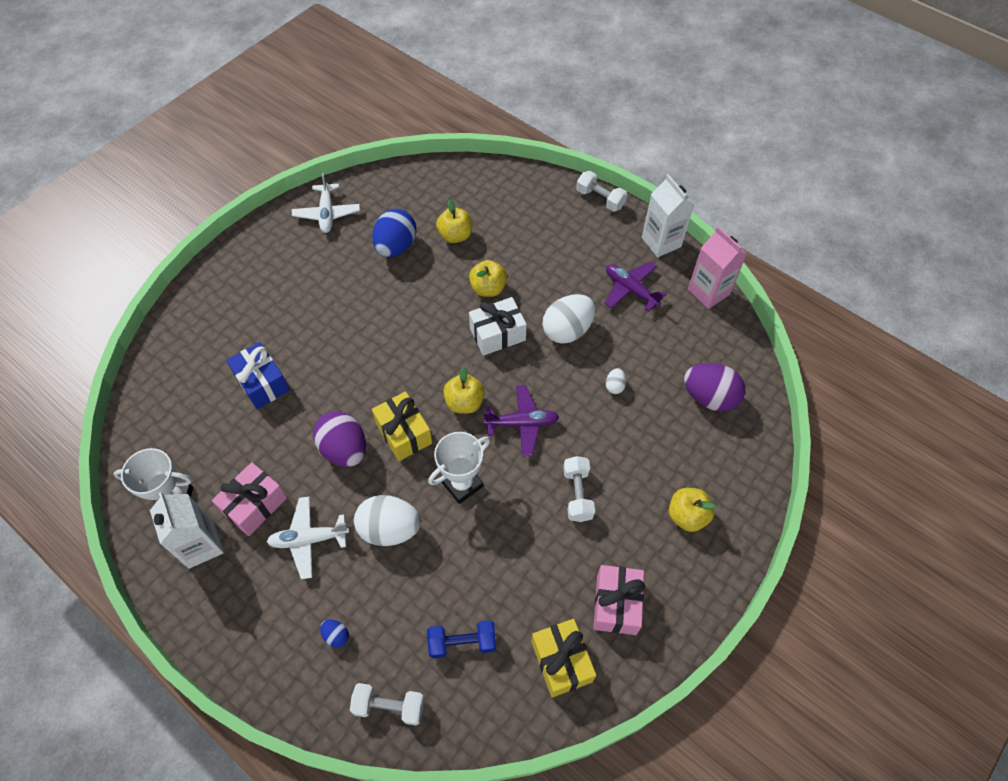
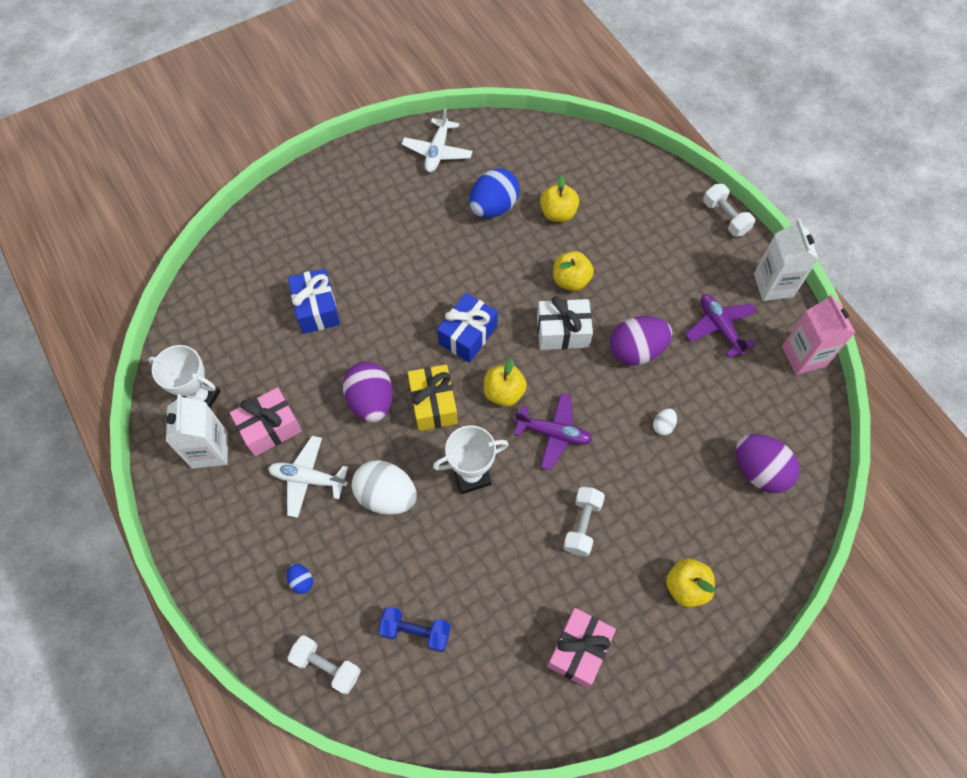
camera: 20 degrees right, 5 degrees up
yellow gift [531,619,596,698] -> none
white egg [542,294,596,344] -> purple egg [610,316,672,366]
none -> blue gift [437,293,498,363]

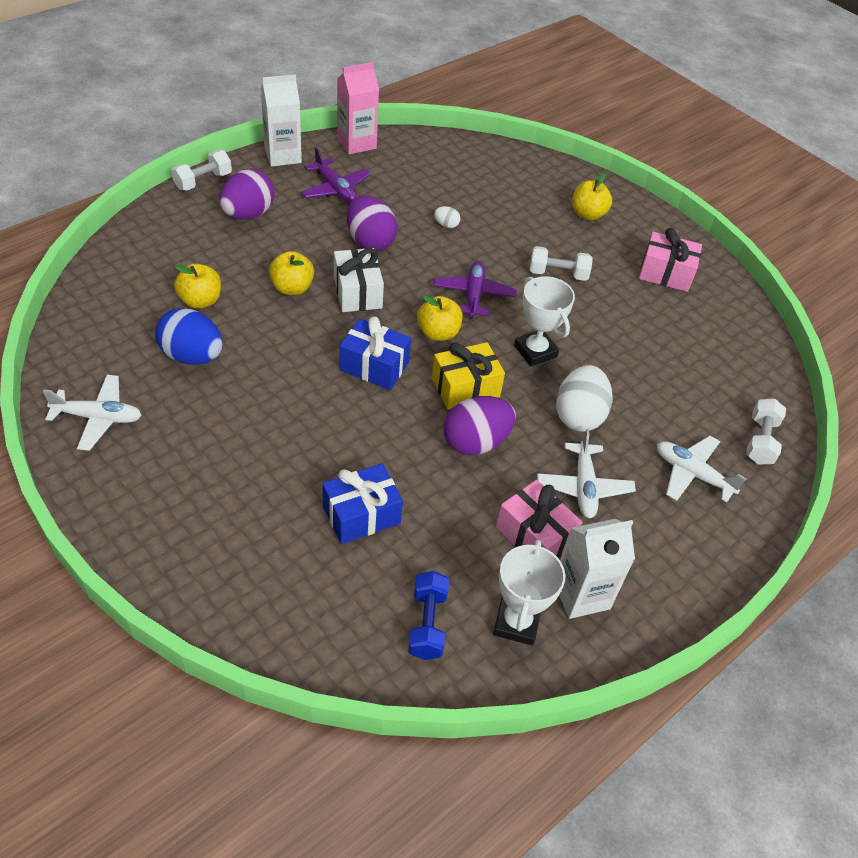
camera: 105 degrees left, 15 degrees down
blue egg [287,564,313,594] -> white plane [657,436,746,502]
blue dumbbell [378,606,451,652] -> blue dumbbell moved to [408,571,449,660]
purple plane [685,294,757,358] -> purple plane turned 90 degrees counterclockwise [301,147,370,203]
purple egg [736,434,800,493] -> purple egg moved to [220,169,275,219]

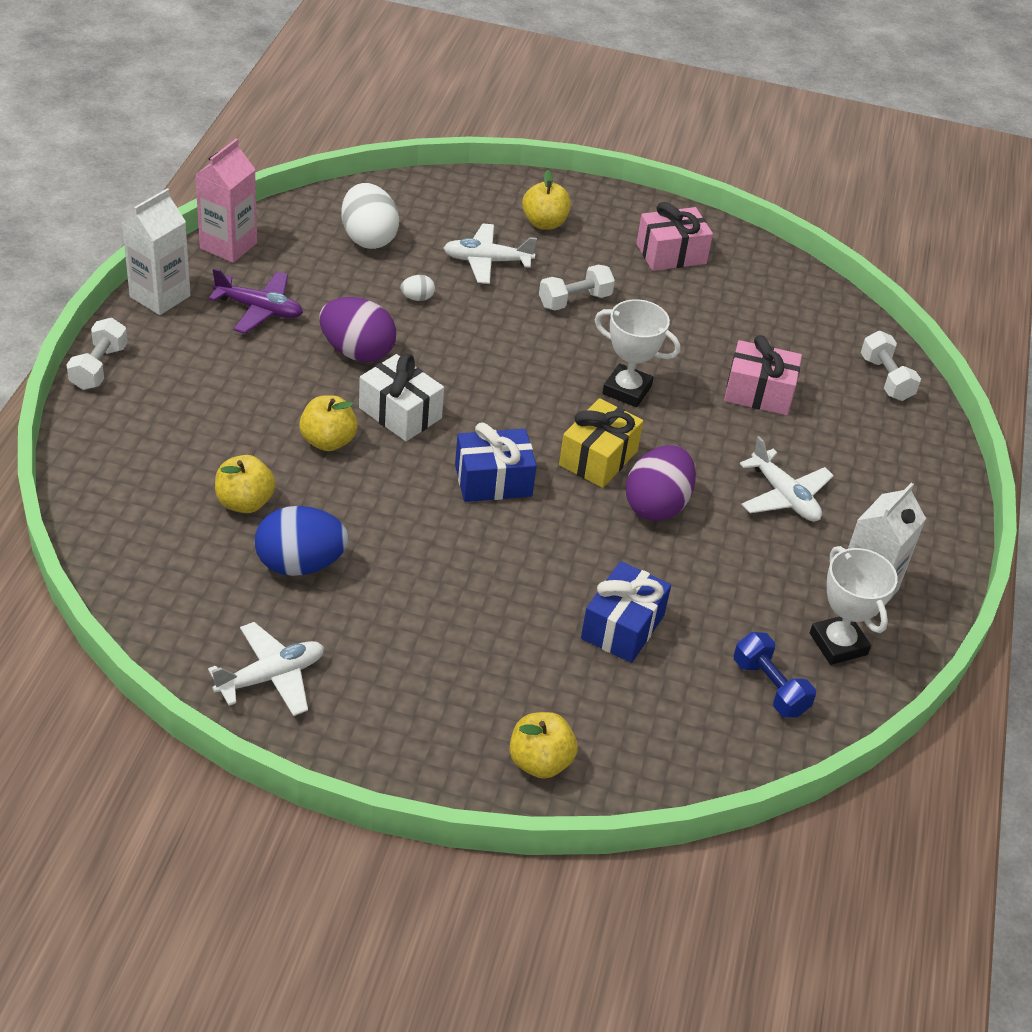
camera: 35 degrees left, 5 degrees down
purple egg [220,169,275,219] -> none
yellow apple [417,295,463,341] -> yellow apple moved to [510,712,578,779]
purple plane [433,261,517,319] -> none
pink gift [496,480,583,558] -> pink gift moved to [724,335,802,415]
white egg [556,365,612,432] -> white egg moved to [341,183,399,249]
white plane [657,436,746,502] -> white plane moved to [443,223,537,284]

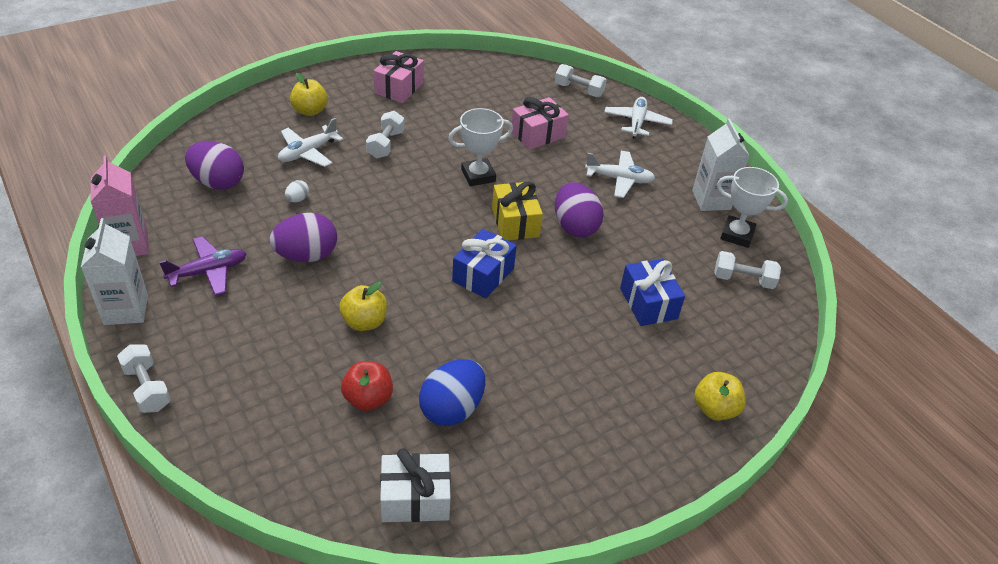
camera: 45 degrees left, 0 degrees up
white plane [208,622,324,716] -> white plane moved to [604,97,673,139]
yellow apple [215,455,276,513] -> red apple [341,361,393,411]
white egg [341,183,399,249] -> purple egg [185,141,244,190]
white gift [359,354,444,441] -> white gift moved to [380,448,451,522]
blue dumbbell [734,632,816,718] -> white dumbbell [714,251,781,289]

